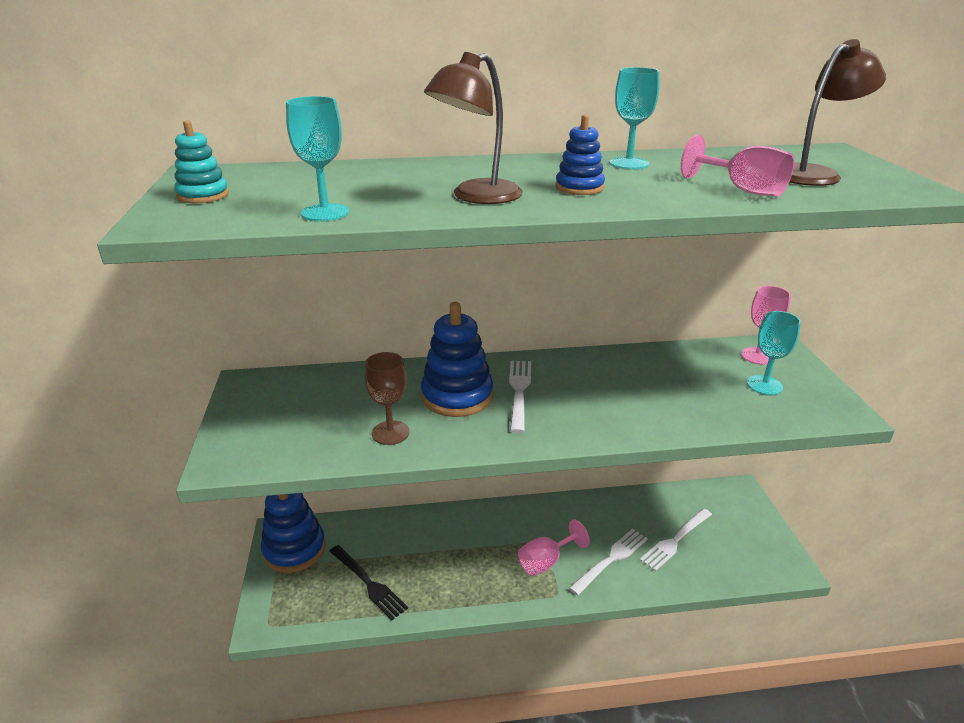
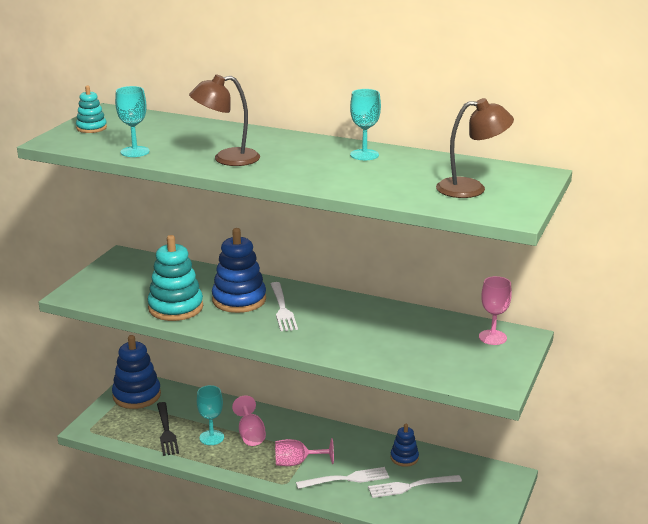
camera: 30 degrees right, 5 degrees down
brown goblet [365,352,409,445] -> turquoise stacking toy [147,235,203,321]
white fork [509,361,531,433] -> white fork turned 135 degrees clockwise [270,282,298,331]
blue stacking toy [556,115,605,195] -> blue stacking toy moved to [391,424,419,467]
pink goblet [681,135,794,197] -> pink goblet moved to [232,396,266,446]
turquoise goblet [747,311,801,395] -> turquoise goblet moved to [197,385,224,445]

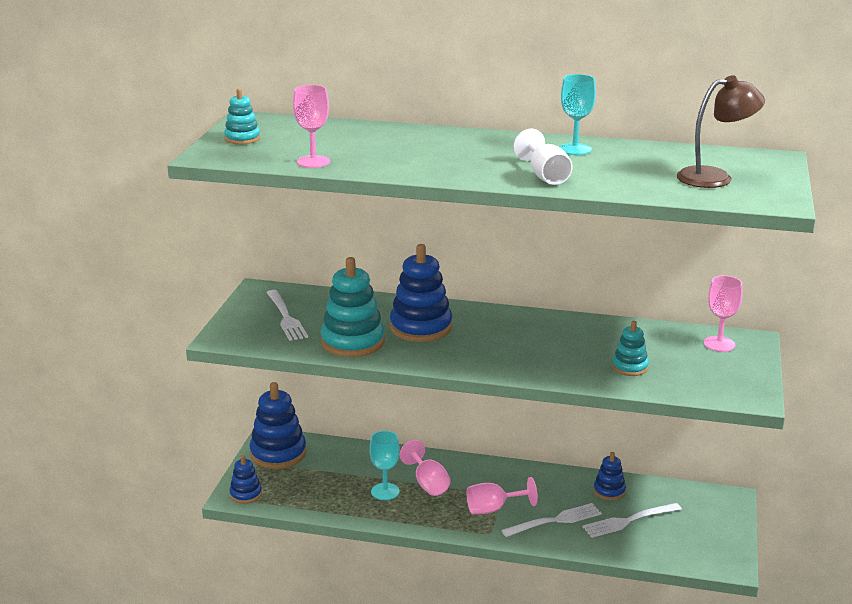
camera: 10 degrees left, 0 degrees up
turquoise goblet [115,86,150,157] -> pink goblet [293,85,330,168]
black fork [157,402,179,456] -> none
brown lamp [189,74,260,166] -> none
white fork [270,282,298,331] -> white fork moved to [266,290,308,341]
none -> blue stacking toy [229,455,262,504]
none -> white goblet [513,128,573,185]
none -> turquoise stacking toy [612,321,649,376]

